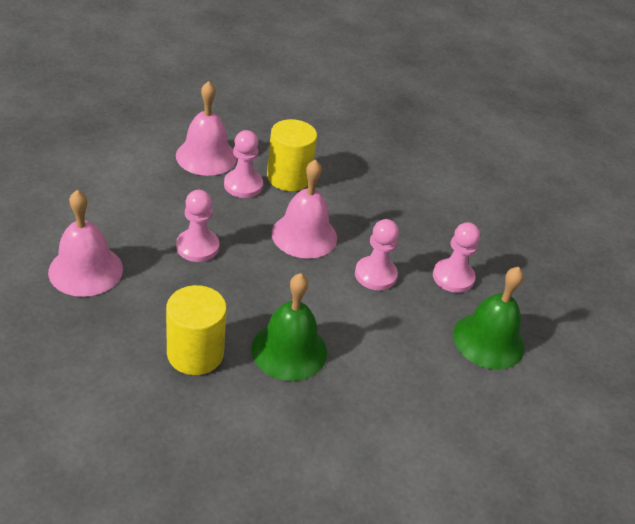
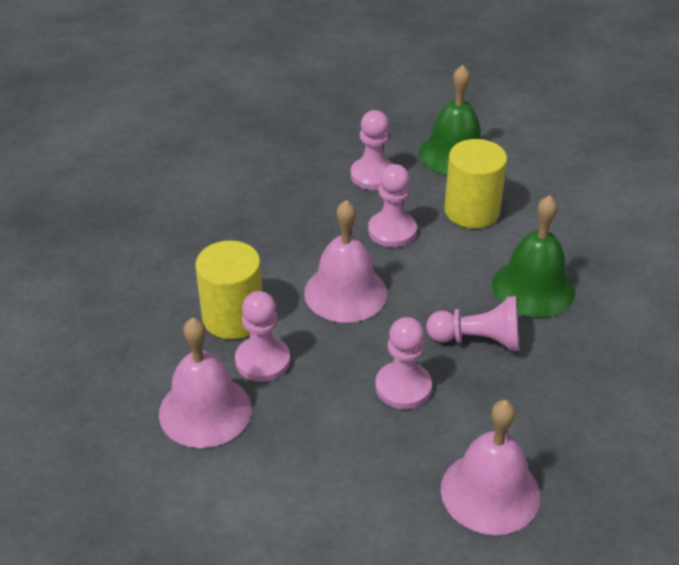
camera: 90 degrees left, 0 degrees up
yellow cylinder [166,285,227,375] -> yellow cylinder moved to [444,139,507,228]
none -> pink pawn [426,296,519,351]

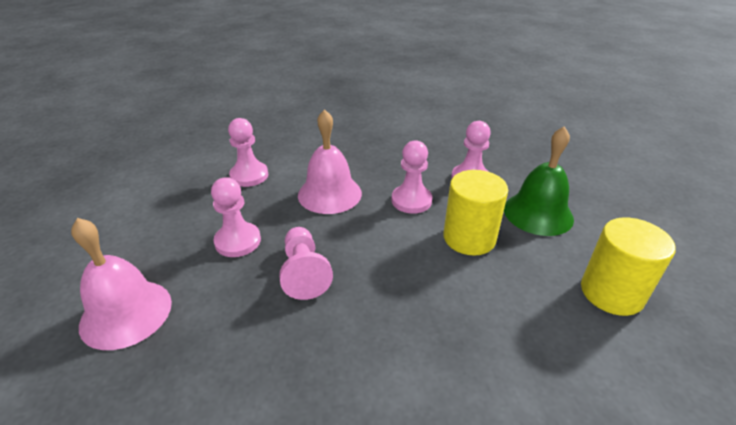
camera: 70 degrees right, 5 degrees down
pink bell [159,318,252,448] -> none
yellow cylinder [196,241,262,339] -> yellow cylinder moved to [581,217,676,316]
green bell [492,195,575,318] -> none

